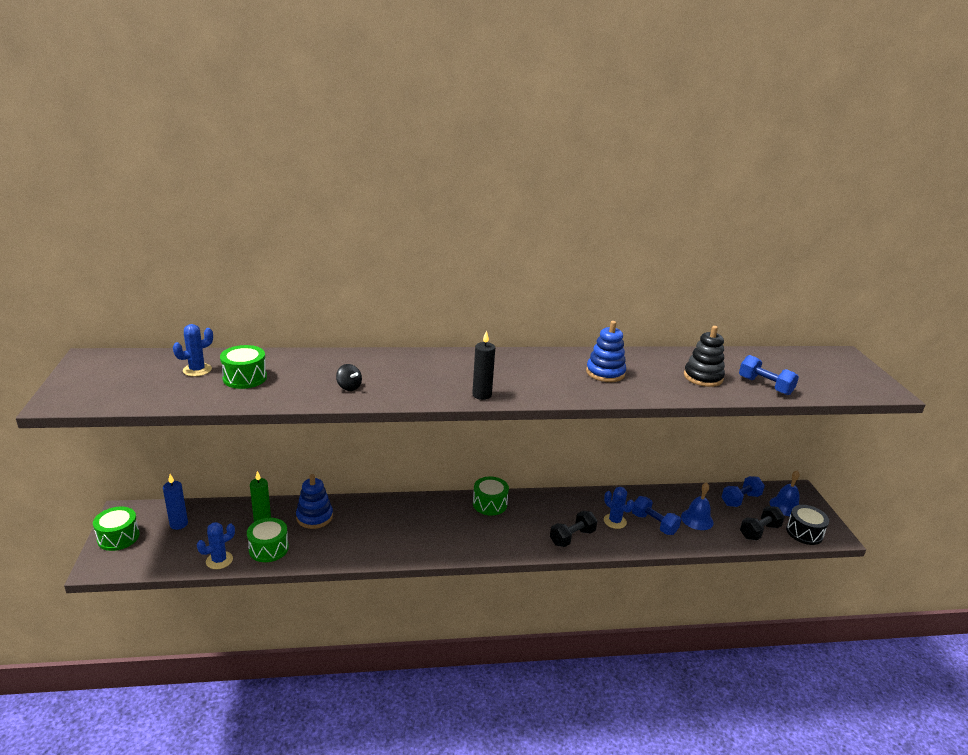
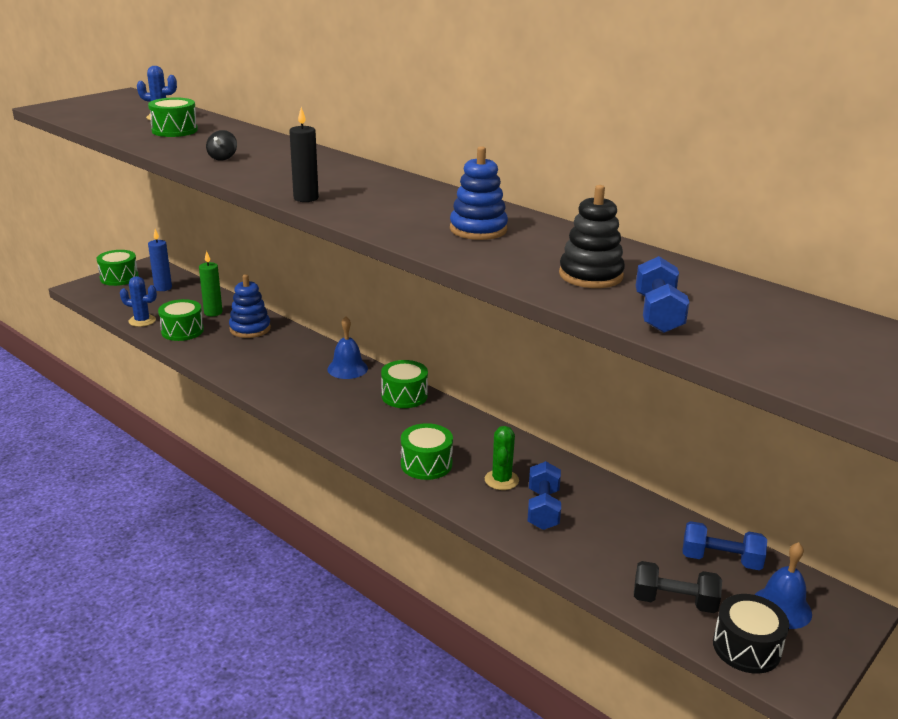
camera: 50 degrees right, 0 degrees up
black dumbbell [550,511,597,547] -> green drum [401,423,453,480]
blue cactus [604,487,634,529] -> green cactus [485,426,519,490]
blue bell [681,482,714,530] -> blue bell moved to [327,316,368,379]

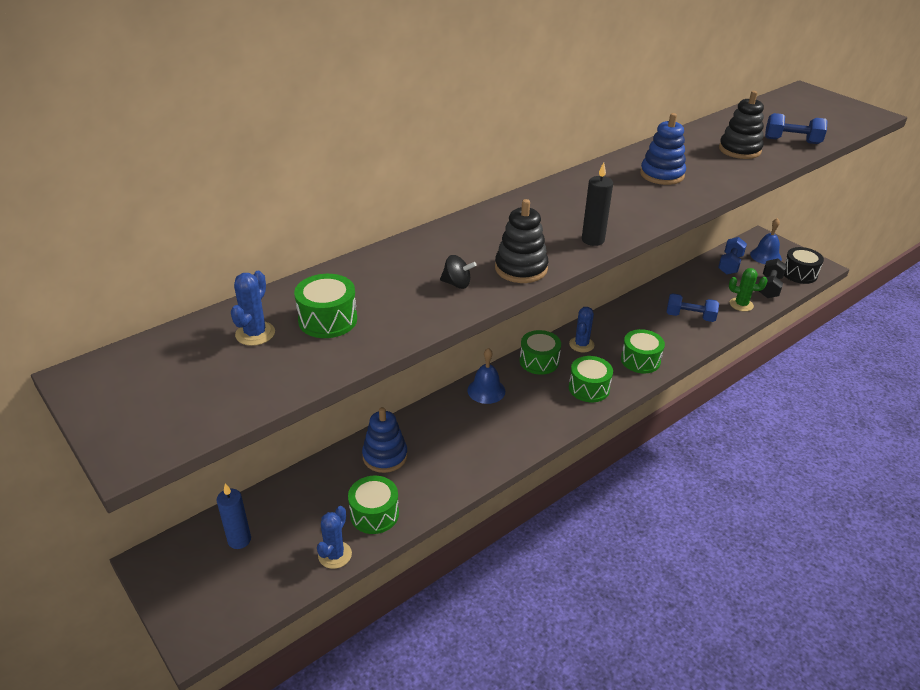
camera: 80 degrees left, 10 degrees up
green drum [96,250,139,286] -> green drum moved to [569,356,613,402]
green candle [199,251,223,316] -> none
green cactus [485,426,519,490] -> green cactus moved to [729,268,767,312]
none -> black stacking toy [495,199,548,283]
none -> blue cactus [569,307,594,352]

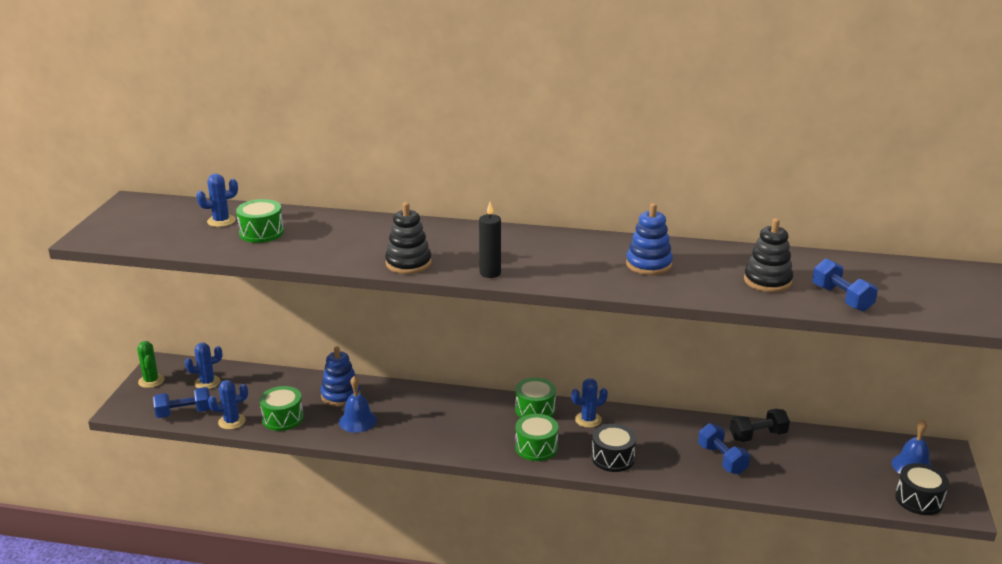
camera: 50 degrees right, 10 degrees down
blue candle [216,483,251,549] -> blue cactus [185,343,222,389]
black spinning top [440,255,476,289] -> none
blue bell [468,348,505,404] -> blue bell moved to [339,376,377,433]
green drum [621,329,665,374] -> black drum [592,424,636,472]
blue dumbbell [718,237,747,275] -> blue dumbbell moved to [153,387,210,418]
green cactus [729,268,767,312] -> green cactus moved to [137,341,164,388]
black dumbbell [759,258,787,298] -> black dumbbell moved to [730,409,790,442]

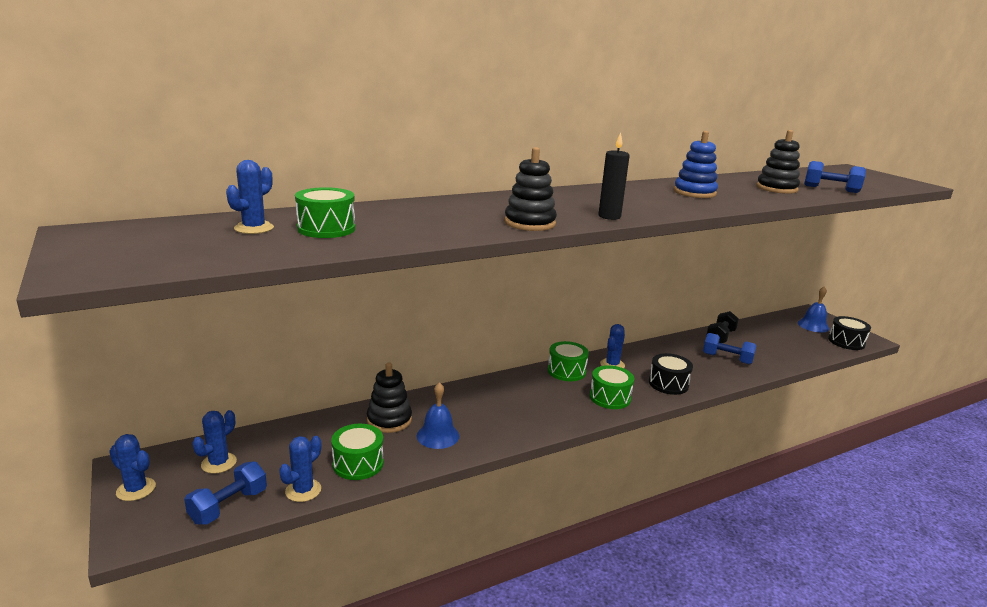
camera: 40 degrees left, 5 degrees down
green cactus [137,341,164,388] -> blue cactus [109,434,156,501]
blue stacking toy [320,346,360,406] -> black stacking toy [367,363,412,433]

